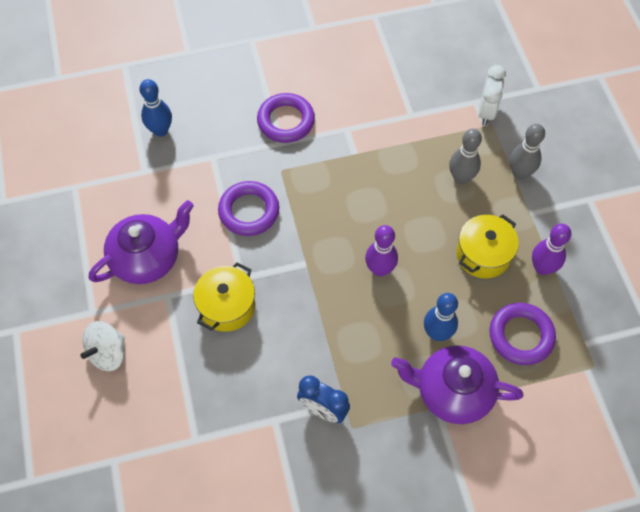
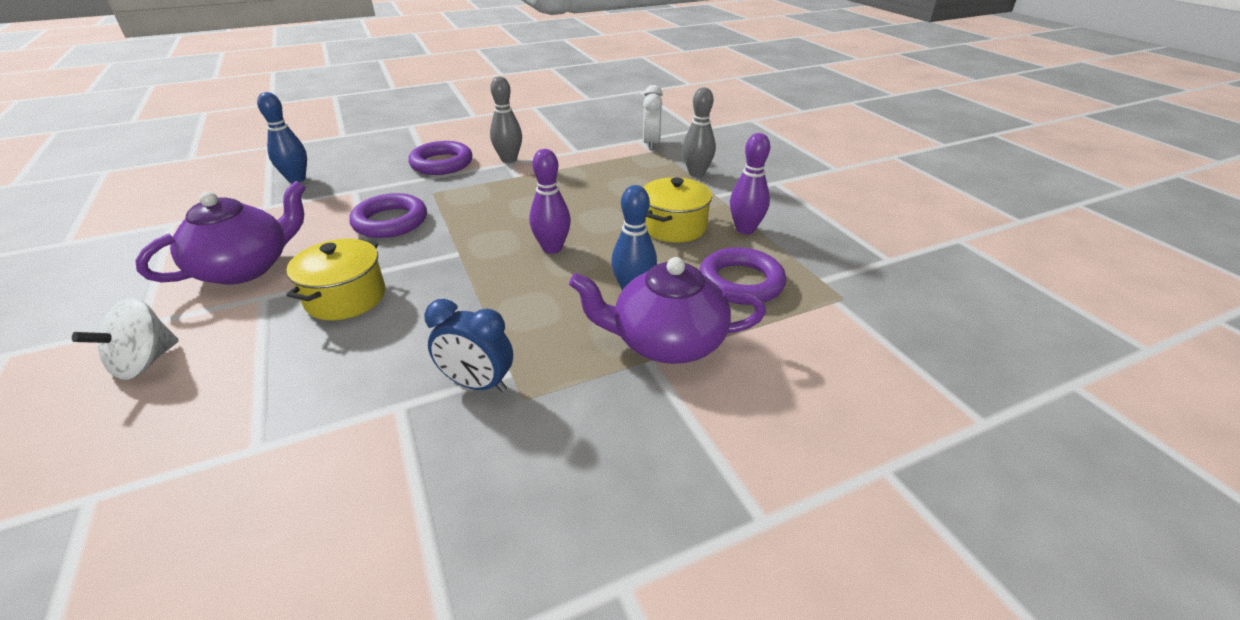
camera: 10 degrees left, 25 degrees down
grey bowling pin [449,129,482,184] -> grey bowling pin moved to [490,77,522,163]

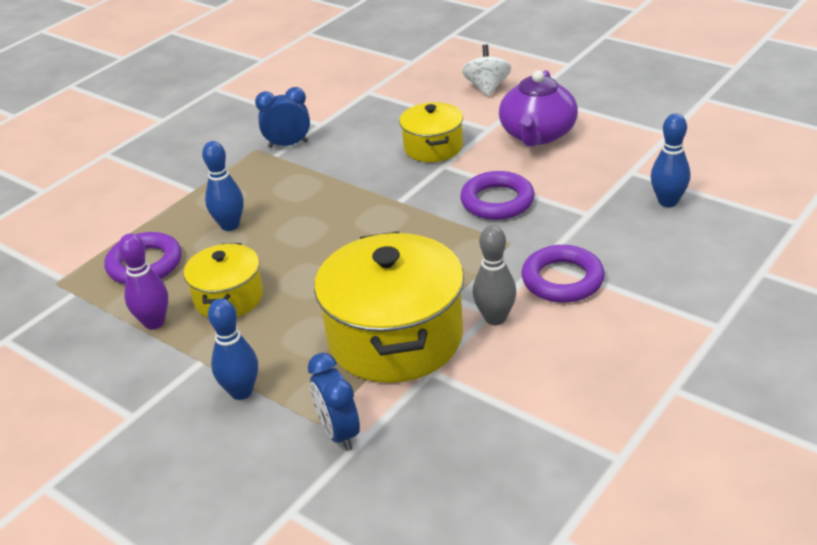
camera: 155 degrees right, 0 degrees up
purple bowling pin [529,149,571,254] -> none
purple teapot [569,257,766,364] -> none
white clock [643,85,663,150] -> blue clock [308,353,360,451]
grey bowling pin [682,87,716,177] -> blue bowling pin [208,299,258,400]
none -> yellow pot [314,231,464,383]

